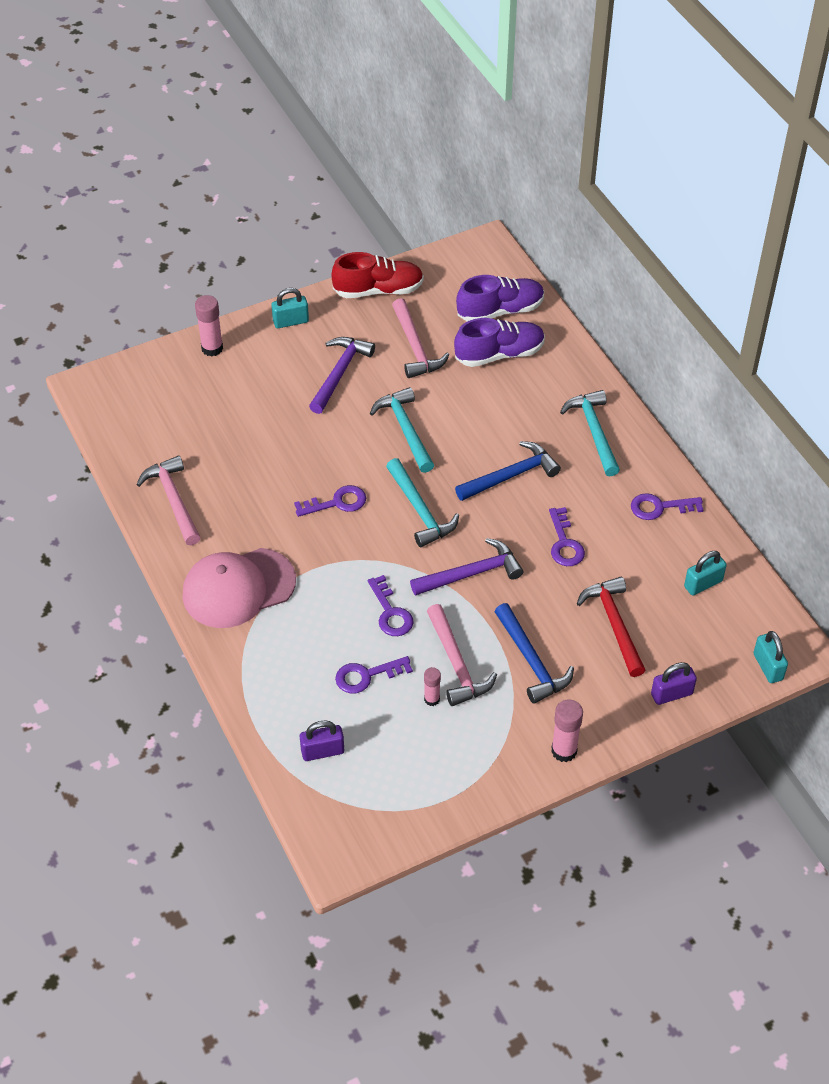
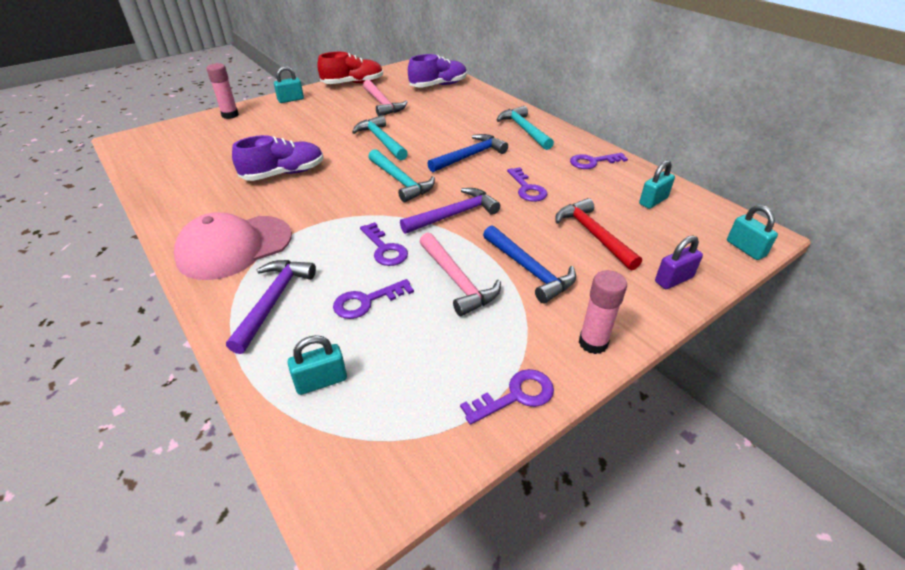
camera: 10 degrees left, 10 degrees down
pink hammer [136,456,201,545] -> none
purple key [294,485,366,517] -> purple key moved to [460,369,554,425]
purple padlock [300,720,344,761] -> turquoise padlock [288,335,347,395]
purple hammer [309,337,375,414] -> purple hammer moved to [226,260,316,354]
pink glue stick [424,667,441,706] -> none
purple shoe [454,318,545,367] -> purple shoe moved to [232,135,323,181]

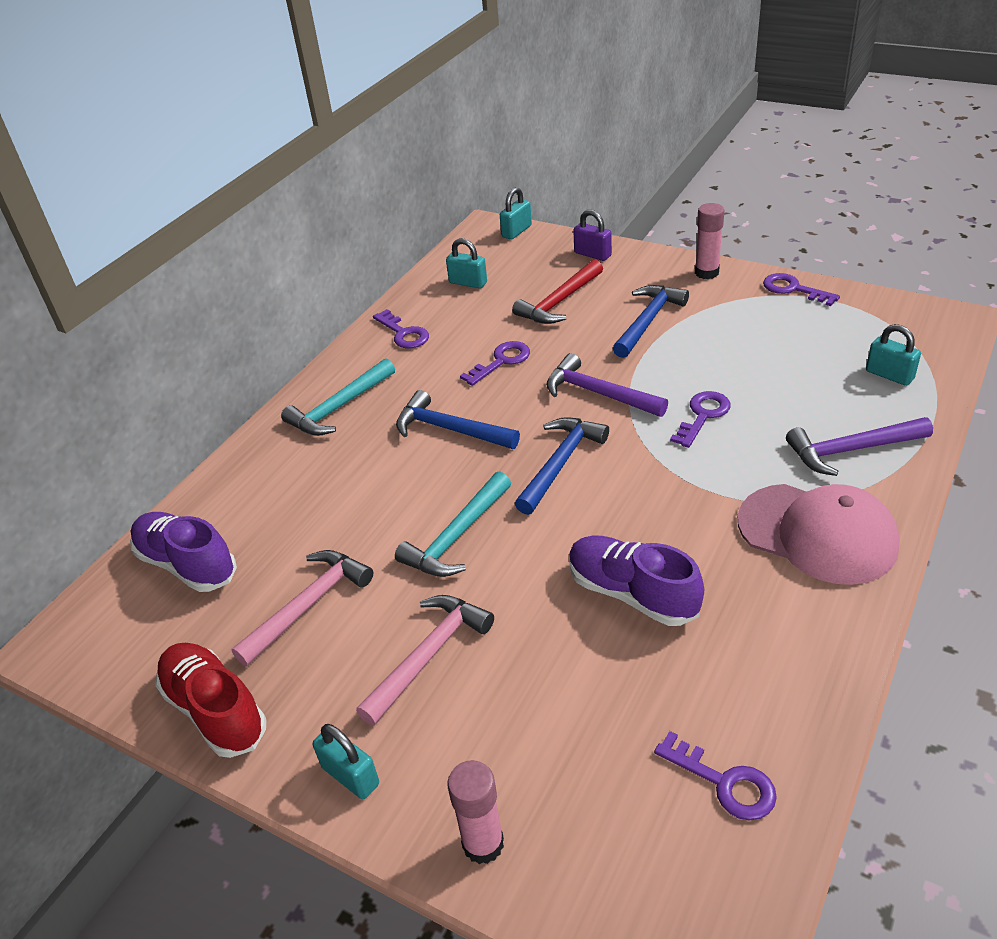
camera: 110 degrees left, 0 degrees up
purple key [333,279,414,319] -> purple key moved to [654,731,777,821]
turquoise hammer [368,149,435,202] -> blue hammer [515,417,609,515]
pink hammer [419,233,501,316] -> pink hammer moved to [356,595,494,726]

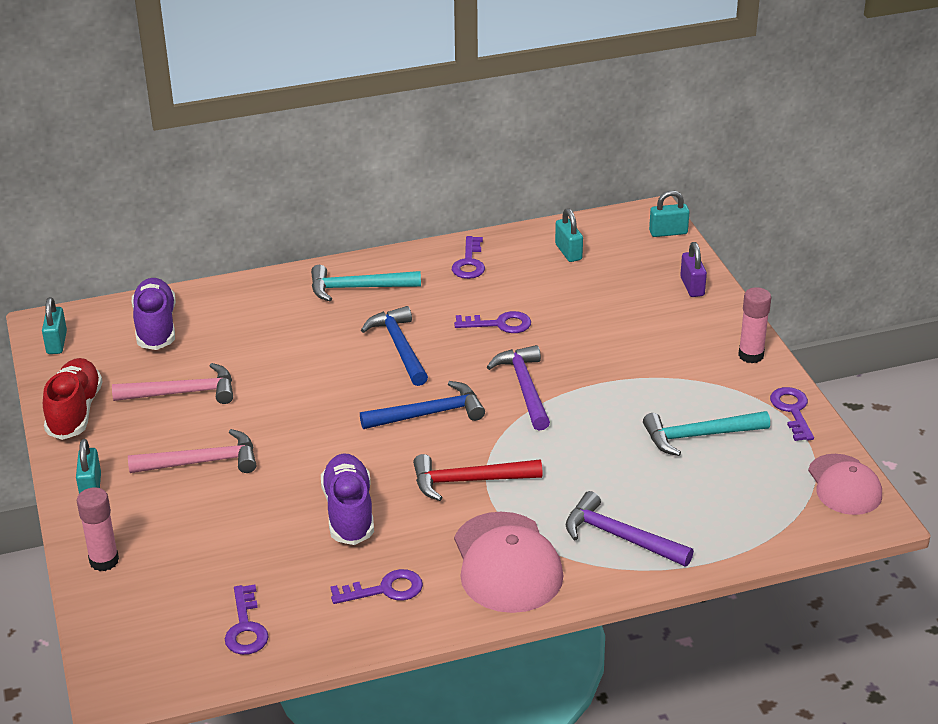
camera: 40 degrees right, 5 degrees down
turquoise hammer [395,471,511,577] -> turquoise hammer moved to [643,411,770,456]
red hammer [512,259,603,324] -> red hammer moved to [413,454,543,501]
blue hammer [613,285,689,358] -> none
purple key [670,391,731,448] -> purple key moved to [331,569,423,604]
turquoise padlock [866,324,921,386] -> turquoise padlock moved to [42,297,67,354]
none -> pink cap [808,454,882,515]

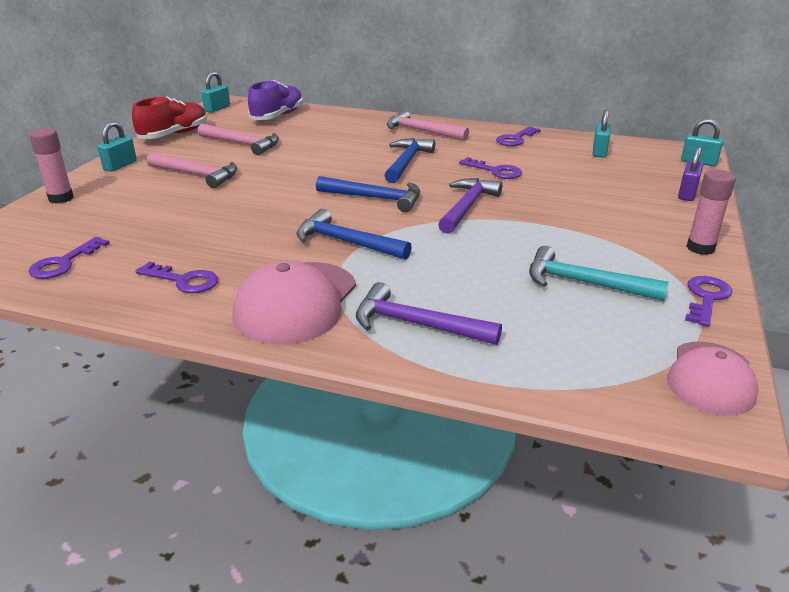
camera: 35 degrees right, 5 degrees down
turquoise hammer [311,265,421,301] -> pink hammer [387,110,469,141]
purple shoe [321,454,374,545] -> none
red hammer [413,454,543,501] -> blue hammer [296,209,412,260]
purple hammer [566,491,694,567] -> purple hammer turned 45 degrees counterclockwise [356,282,502,345]

